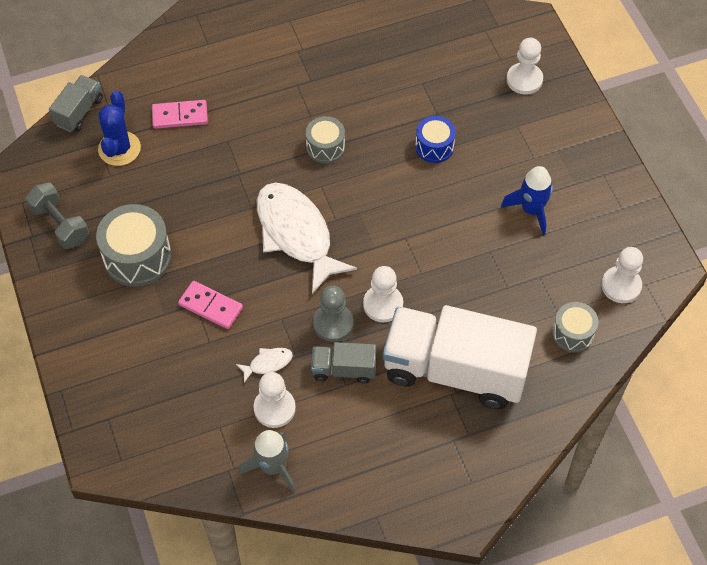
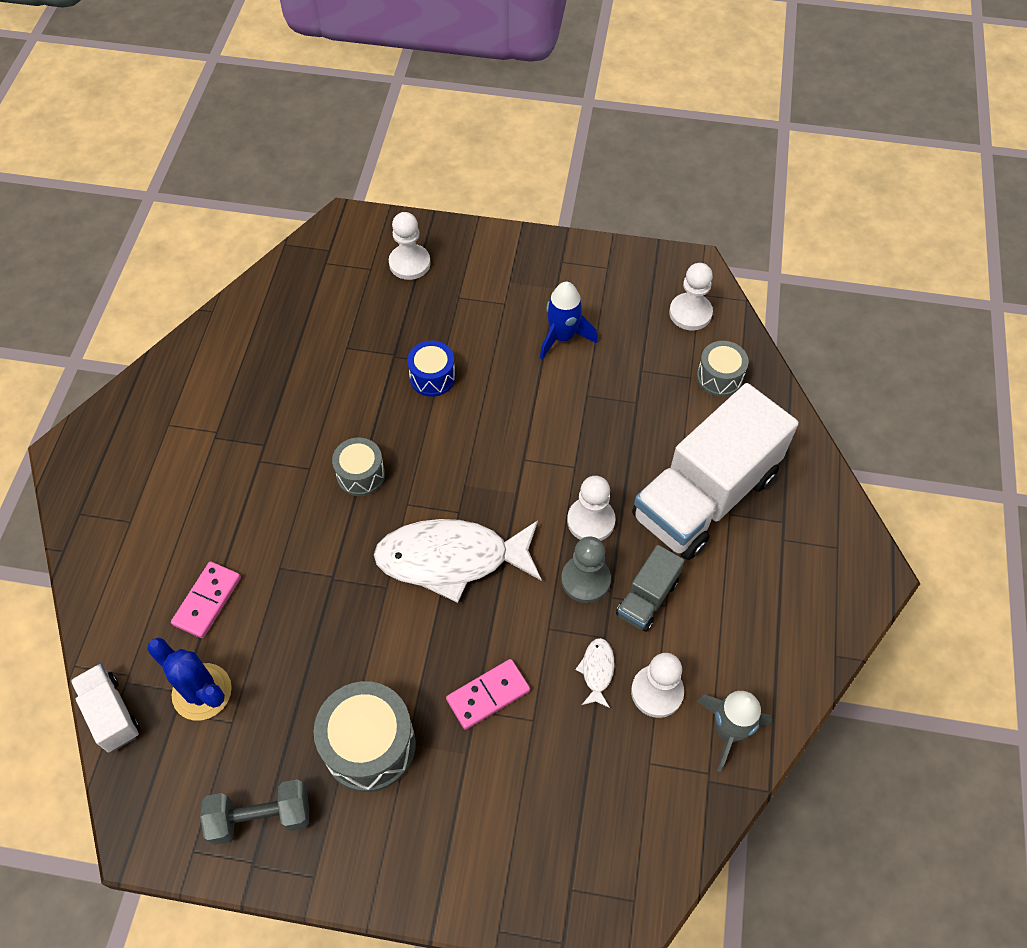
camera: 60 degrees left, 0 degrees up
grey truck [49,75,103,132] -> white truck [71,664,140,752]

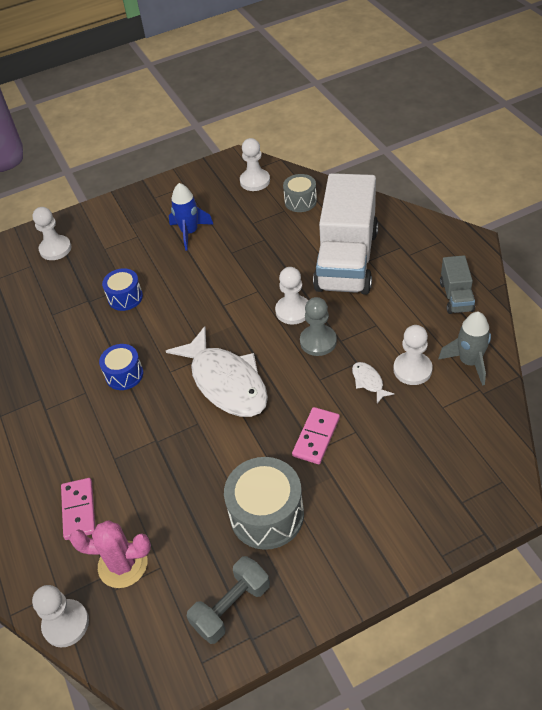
camera: 30 degrees left, 10 degrees down
white truck [71,664,140,752] -> white pawn [32,585,89,647]
blue cactus [147,637,232,721] -> pink cactus [69,520,151,588]
grey drum [332,437,385,496] -> blue drum [99,344,143,390]
white fish [374,519,541,603] -> white fish turned 90 degrees counterclockwise [166,326,268,417]
grey truck [616,545,684,632] -> grey truck moved to [440,255,475,314]

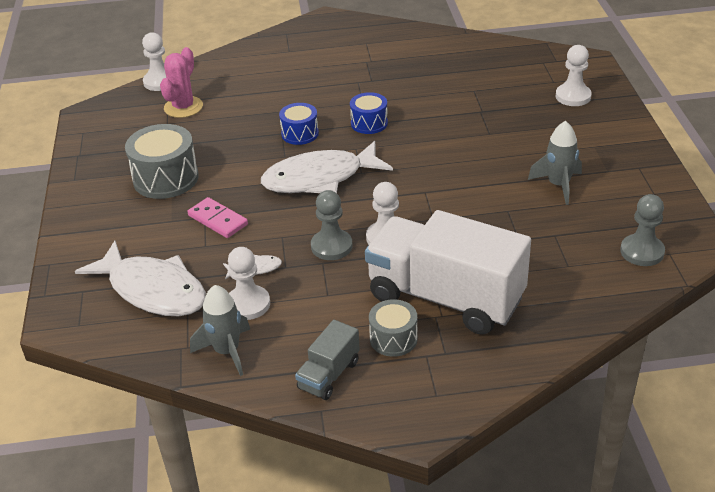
camera: 105 degrees right, 10 degrees down
pink domino [61,478,95,540] -> none
blue drum [102,268,143,311] -> blue drum moved to [279,103,319,145]
blue rocket [169,183,214,251] -> grey rocket [528,121,582,205]
grey dumbbell [187,556,270,644] -> none
white pawn [240,138,270,191] -> grey pawn [620,194,665,266]
grey drum [283,174,317,212] -> grey drum moved to [369,299,418,357]
grey truck [440,255,475,314] -> grey truck turned 75 degrees counterclockwise [295,320,360,400]
none -> white fish [75,241,206,316]

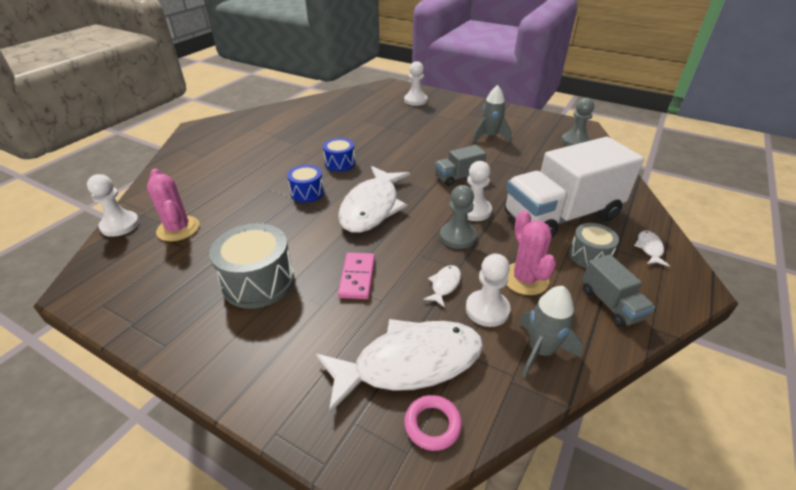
camera: 55 degrees left, 0 degrees up
pink domino [188,197,248,238] -> pink domino turned 75 degrees counterclockwise [338,252,375,299]
none -> pink ring [404,395,462,451]
none -> grey truck [435,145,487,186]
none -> pink cactus [507,210,556,295]
none -> white fish [634,230,670,267]

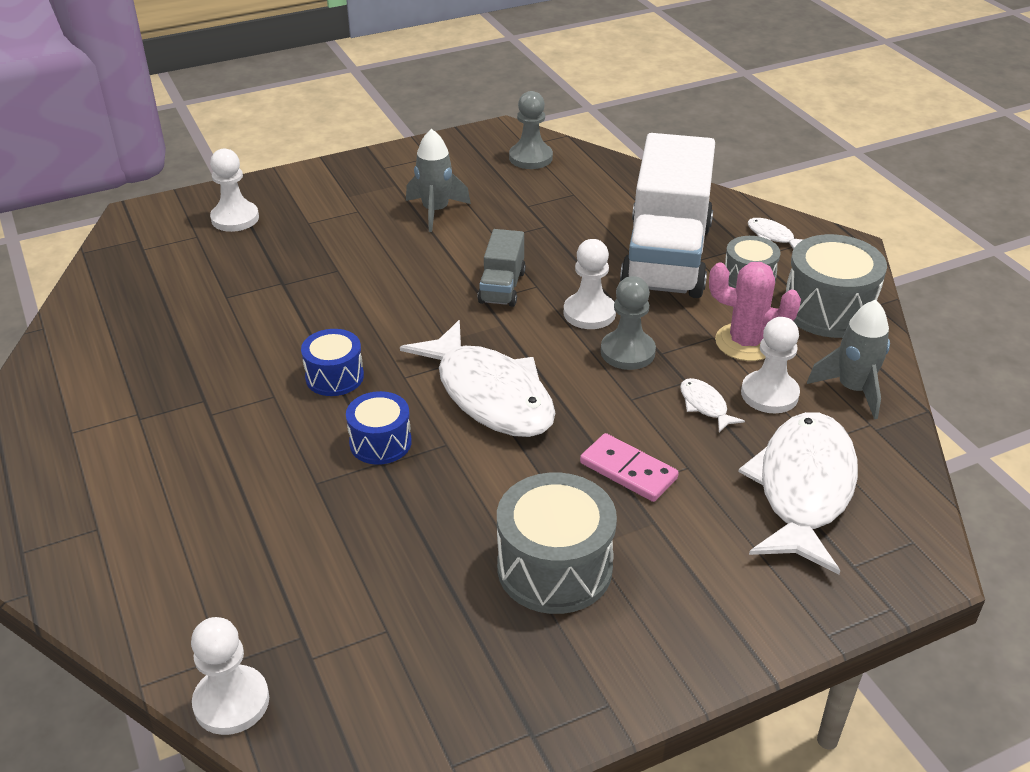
camera: 55 degrees left, 0 degrees up
pink cactus [147,169,199,241] -> none
pink ring [404,395,462,451] -> none
grey truck [582,254,655,328] -> grey drum [786,234,887,338]

